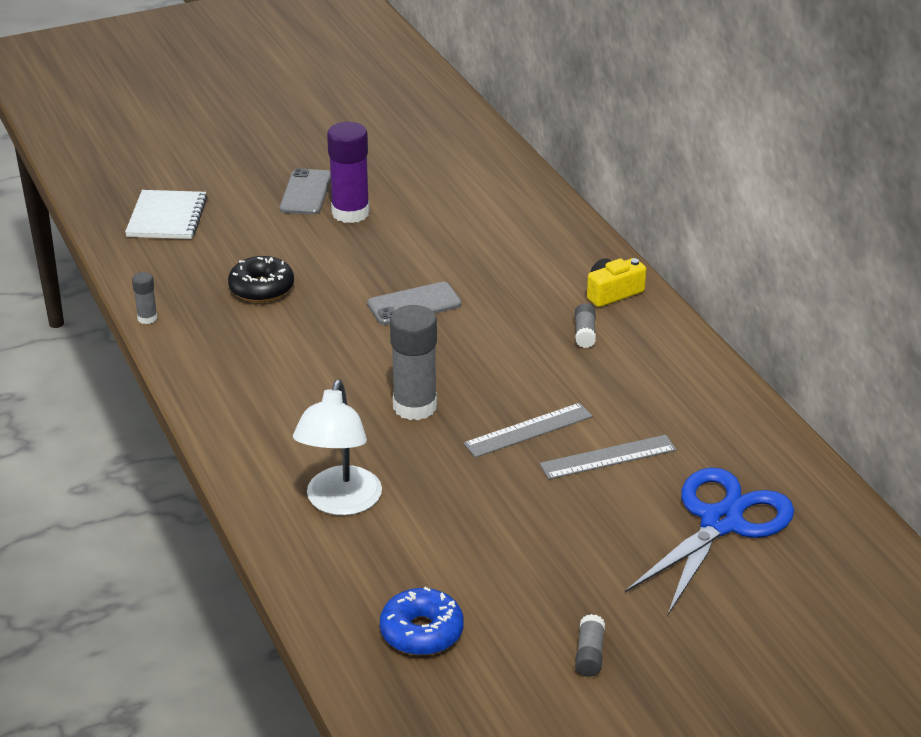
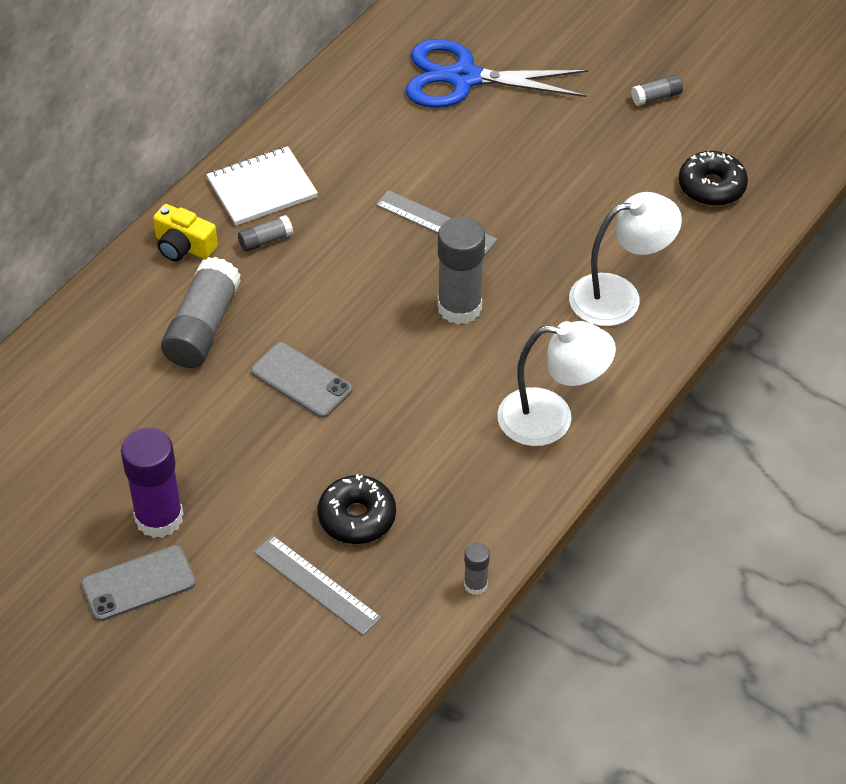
camera: 120 degrees left, 15 degrees up
white notebook [125,190,207,239] -> white notebook moved to [206,146,318,226]
blue donut [380,587,464,655] -> black donut [679,151,748,206]
grey ruler [539,435,676,479] -> grey ruler moved to [254,535,381,636]
none -> grey glue stick [161,257,241,368]
none -> white lamp [497,321,616,446]

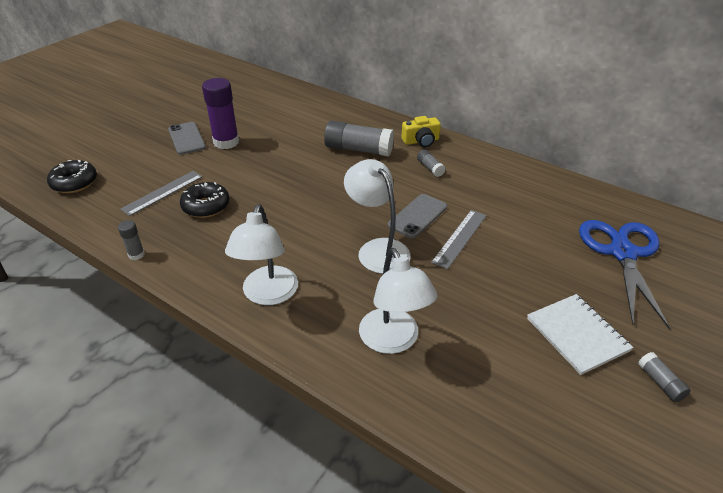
camera: 90 degrees right, 10 degrees down
yellow camera [153,204,218,261] -> yellow camera turned 135 degrees counterclockwise [402,116,441,147]
white notebook [206,146,318,226] -> white notebook moved to [527,294,634,375]
grey phone [251,342,352,418] -> grey phone moved to [388,194,447,238]
grey glue stick [438,217,485,324] -> white lamp [344,159,410,274]
black donut [679,151,748,206] -> black donut moved to [47,160,97,193]

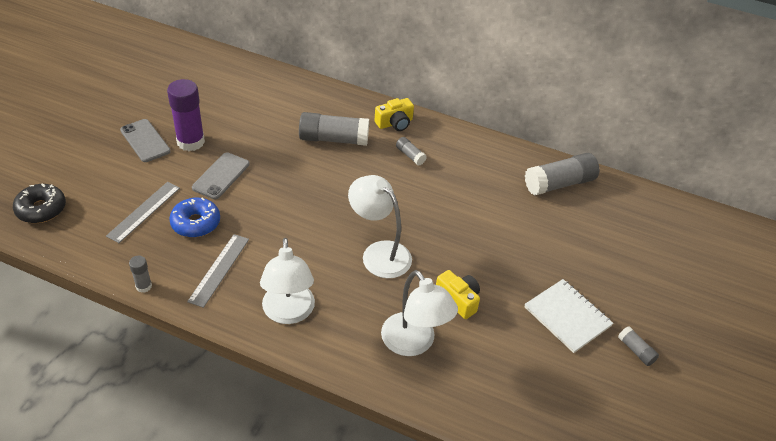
camera: 15 degrees left, 5 degrees up
black donut [180,182,230,218] -> blue donut [169,198,220,238]
grey phone [388,194,447,238] -> grey phone moved to [192,152,250,199]
grey ruler [431,210,487,269] -> grey ruler moved to [187,234,249,308]
blue scissors [579,220,671,330] -> none
none -> yellow camera [436,270,480,319]
none -> grey glue stick [525,153,599,196]

